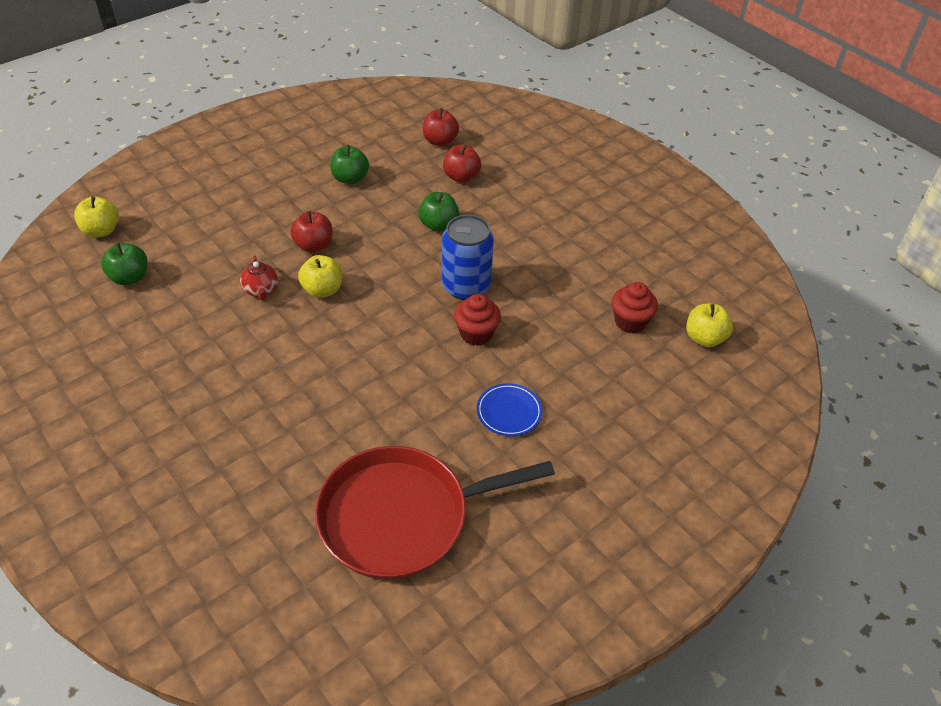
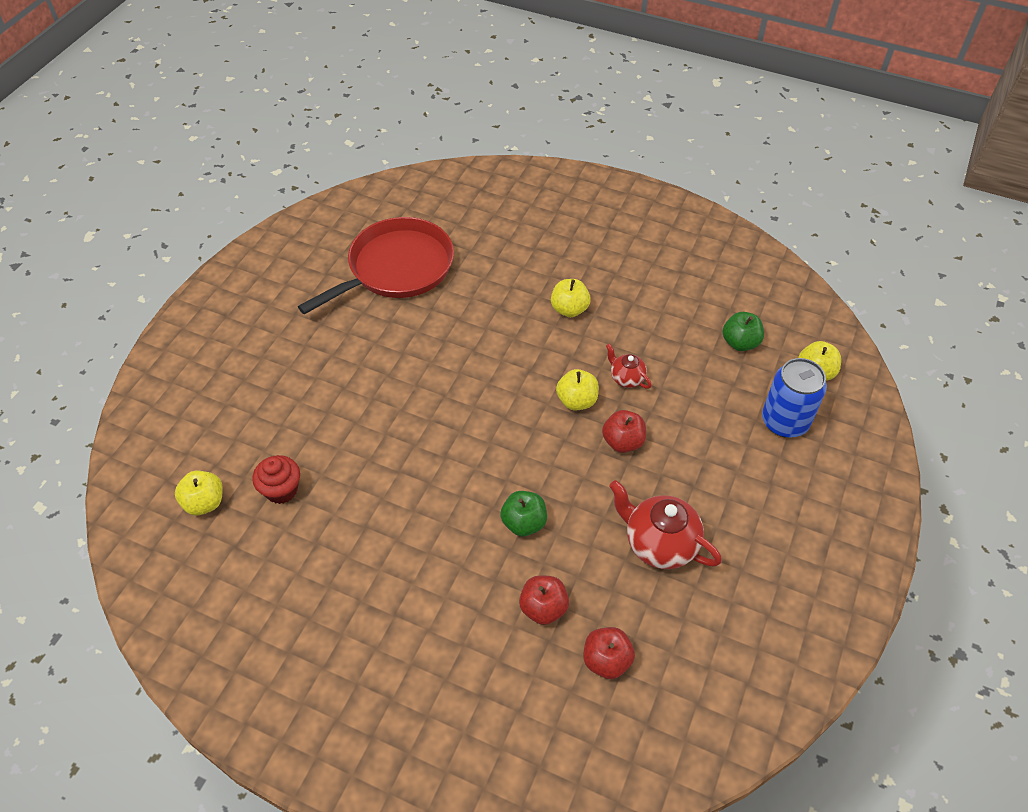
camera: 155 degrees right, 5 degrees up
green apple [330,145,369,184] -> red teapot [609,480,722,569]
blue can [442,215,494,300] -> blue can moved to [762,358,827,438]
red cupcake [454,294,501,346] -> none
blue plate [477,383,542,436] -> none
none -> yellow apple [551,279,591,317]

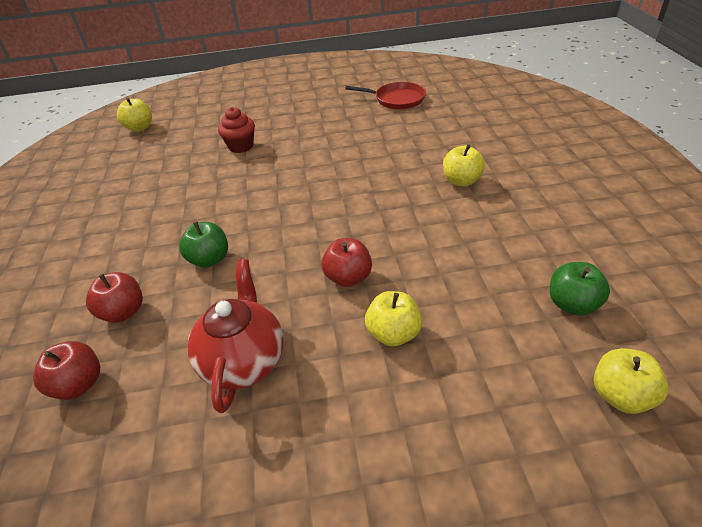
camera: 60 degrees right, 10 degrees down
red cupcake [253,455,300,504] -> red cupcake moved to [218,107,255,153]
red pan [298,217,454,314] -> red pan [345,82,426,109], size x0.56
yellow apple [556,369,599,411] -> yellow apple moved to [365,291,422,347]
red teapot [606,343,652,389] -> none
blue can [762,358,827,438] -> none

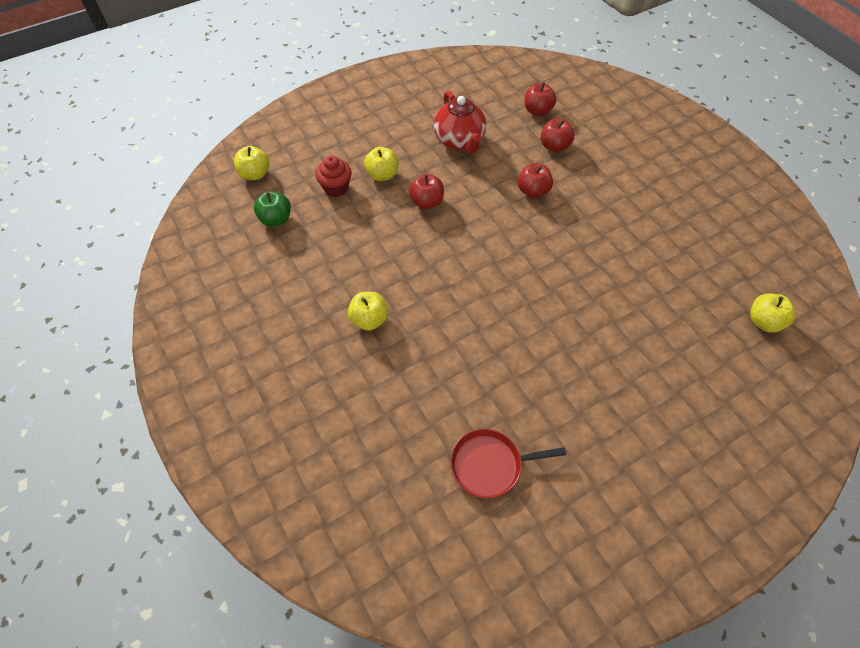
camera: 155 degrees right, 15 degrees up
green apple [179,221,228,268] -> red apple [518,163,553,198]
red cupcake [218,107,255,153] -> red cupcake moved to [315,155,352,197]

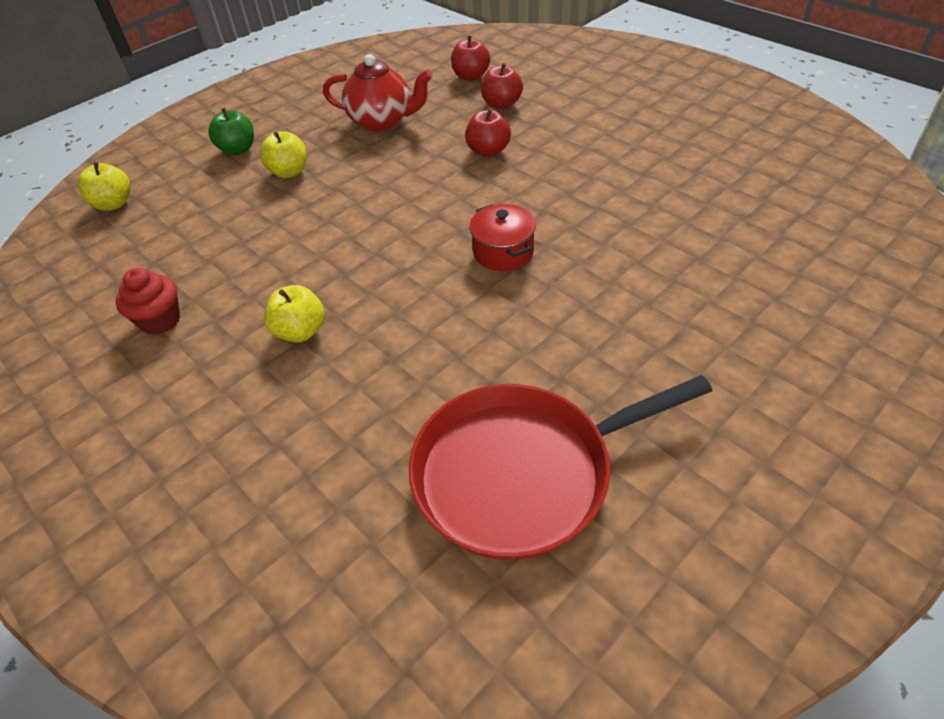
camera: 10 degrees left, 10 degrees down
green apple [254,191,291,227] -> green apple moved to [208,108,254,155]
red cupcake [315,155,352,197] -> red cupcake moved to [115,268,180,335]
red apple [409,174,444,209] -> none
red teapot [434,91,486,154] -> red teapot turned 45 degrees counterclockwise [323,54,432,131]
red pan [450,429,566,498] -> red pan [409,375,712,560], size x1.78
yellow apple [750,294,795,333] -> none
none -> red pot [469,204,536,271]

